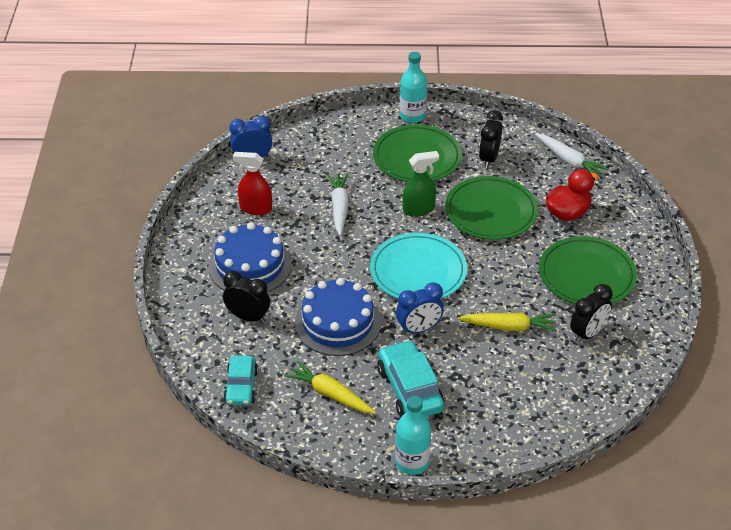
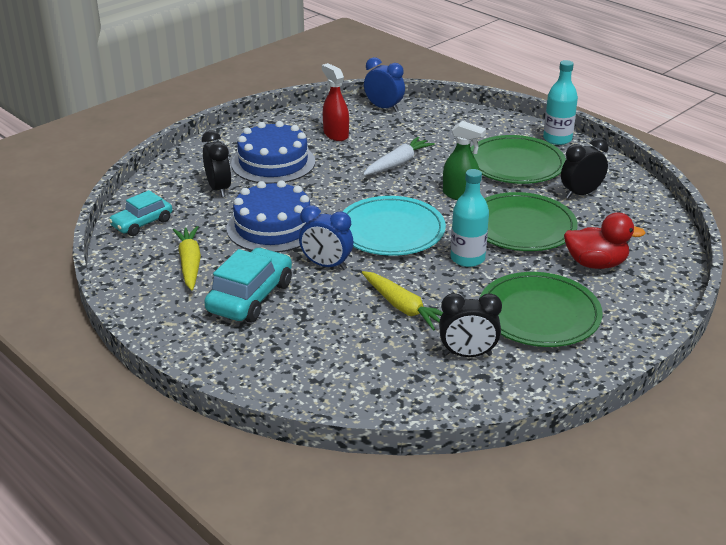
camera: 45 degrees right, 10 degrees down
turquoise bottle [395,396,431,475] -> turquoise bottle moved to [451,169,489,267]
white carrot [535,133,608,175] -> none

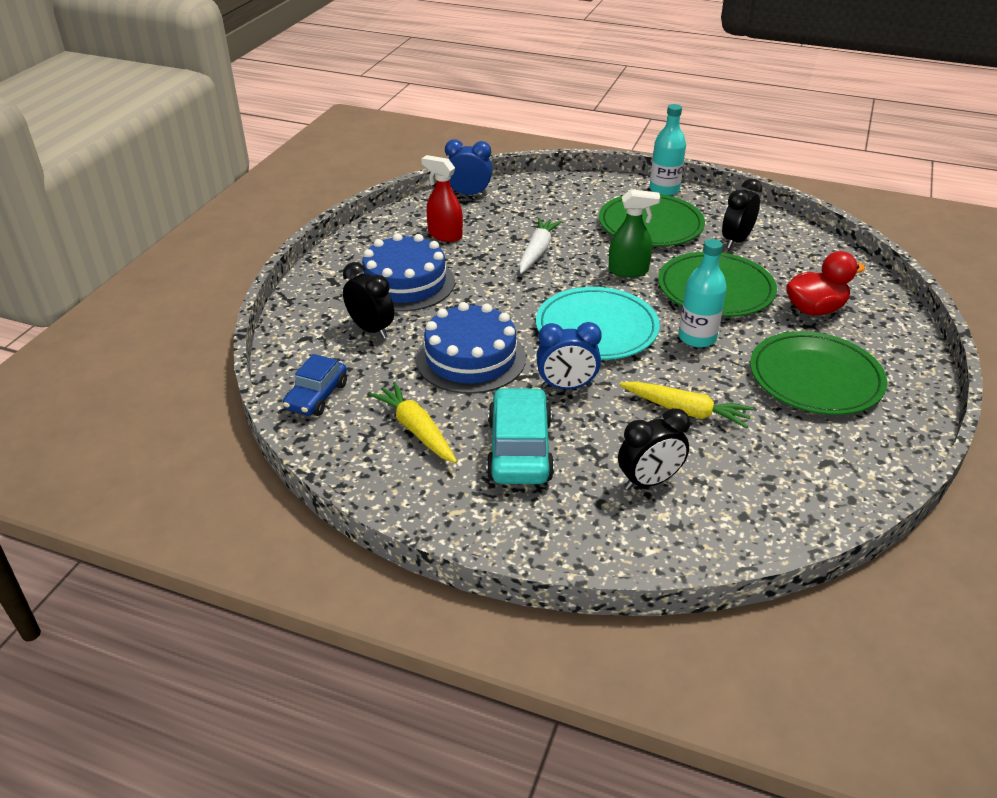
camera: 25 degrees left, 5 degrees up
turquoise car [109,190,172,236] -> blue car [283,354,347,416]
black clock [439,293,502,357] -> black clock moved to [618,408,690,490]

